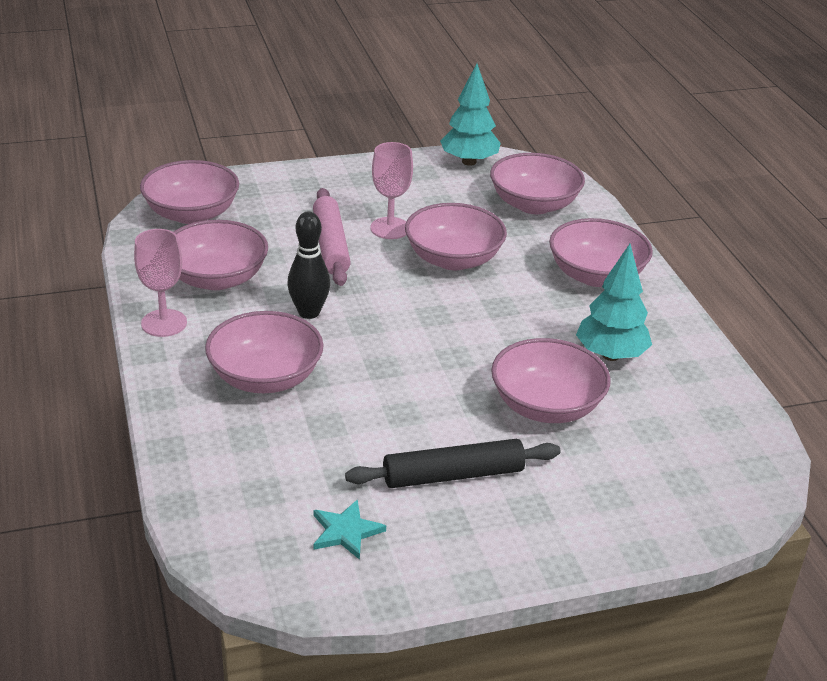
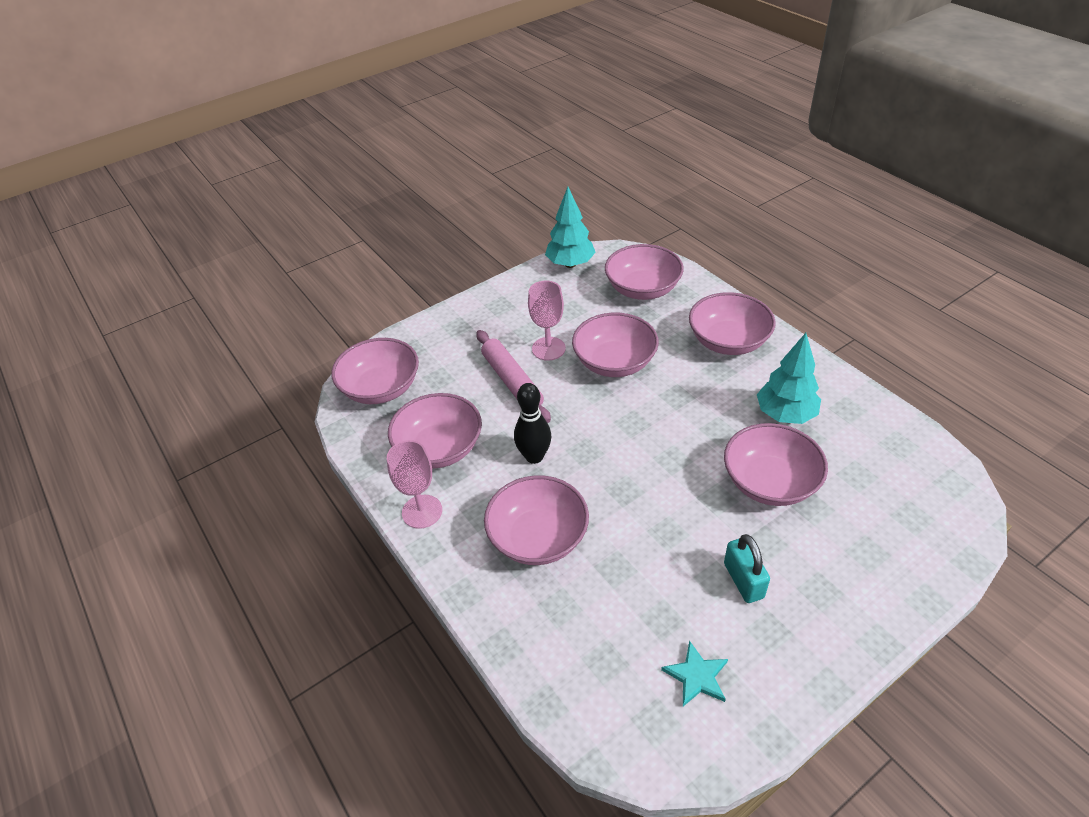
camera: 15 degrees left, 10 degrees up
black rolling pin [345,439,560,488] -> turquoise padlock [724,534,770,603]

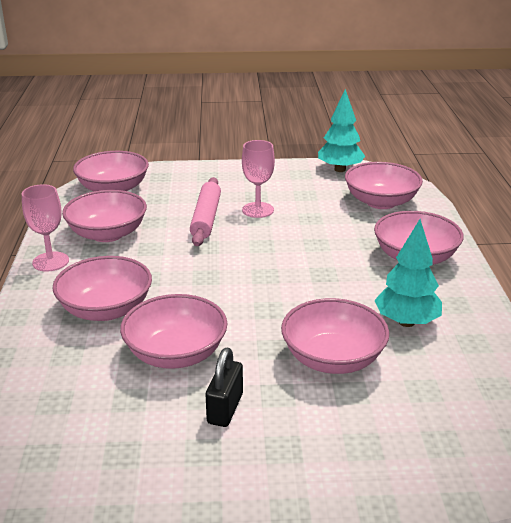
camera: 30 degrees right, 15 degrees down
black bowling pin [514,383,551,464] -> none
pink bowl [572,313,659,377] -> pink bowl moved to [120,294,227,369]
turquoise star [661,640,728,706] -> none
turquoise padlock [724,534,770,603] -> black padlock [206,348,243,427]

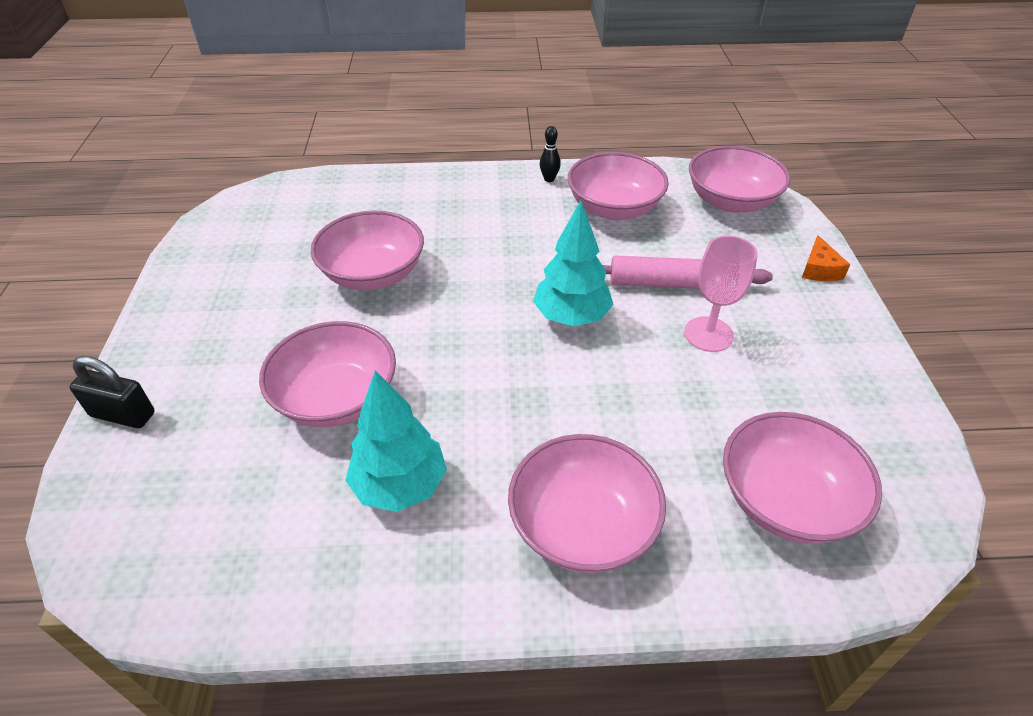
camera: 90 degrees right, 15 degrees up
pink goblet [22,184,69,272] -> black bowling pin [540,126,561,182]
pink bowl [52,256,152,321] -> none
black padlock [206,348,243,427] -> black padlock moved to [70,356,155,428]
turquoise tree [318,89,365,172] -> turquoise tree moved to [533,200,614,326]
none -> orange cheese [802,235,850,281]

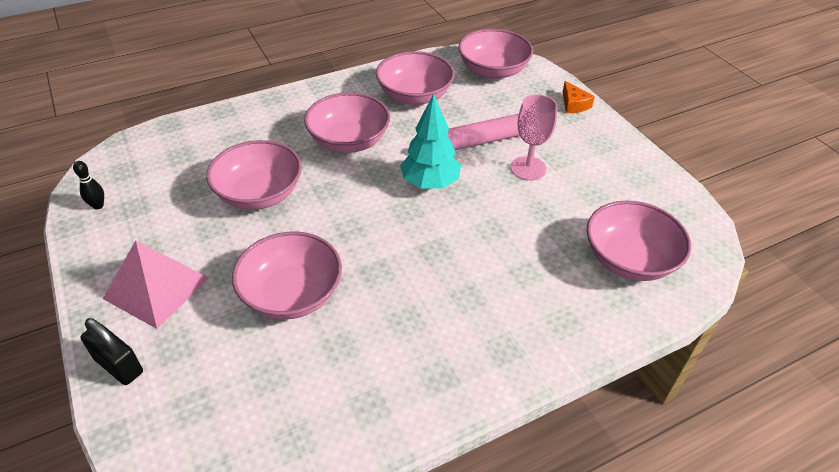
camera: 25 degrees left, 0 degrees up
black padlock [70,356,155,428] -> black padlock turned 45 degrees clockwise [81,318,143,385]
turquoise tree [345,370,447,512] -> none
pink bowl [508,434,666,573] -> pink bowl moved to [304,92,390,153]
black bowling pin [540,126,561,182] -> black bowling pin moved to [73,161,104,210]
none -> pink pyramid [102,241,209,329]

